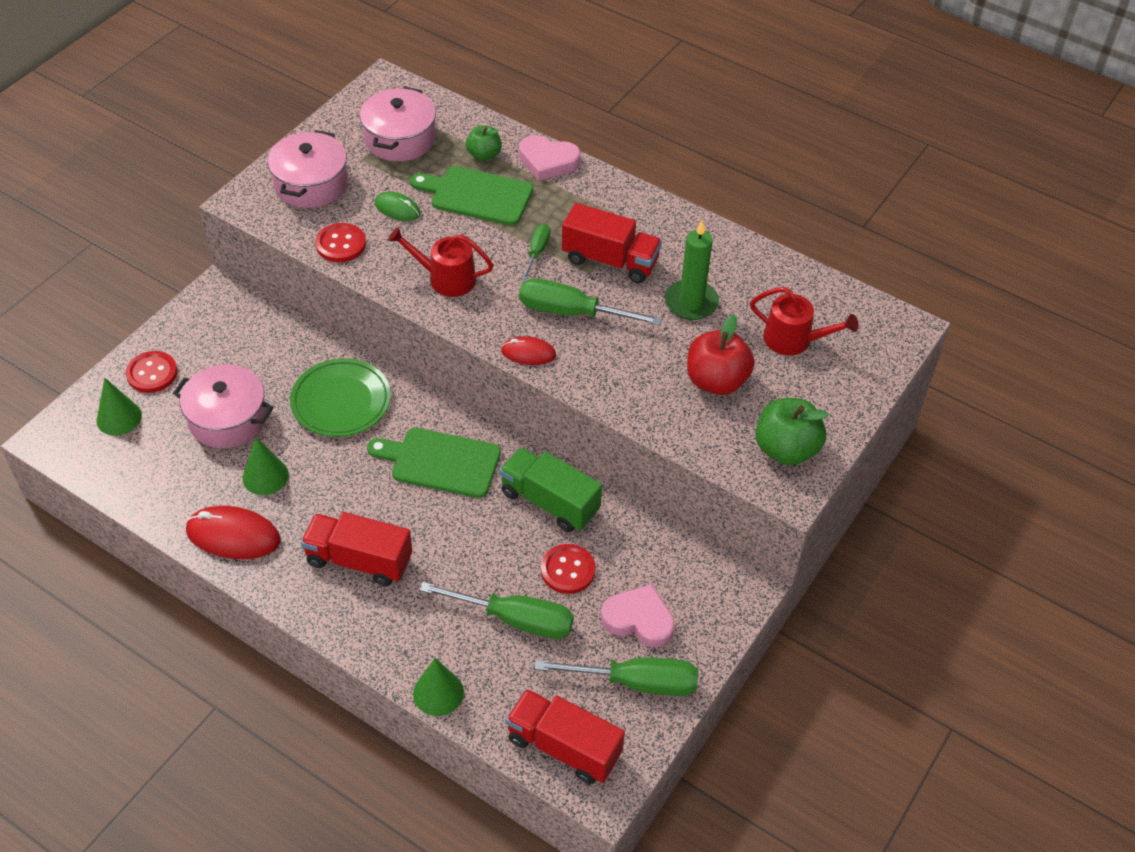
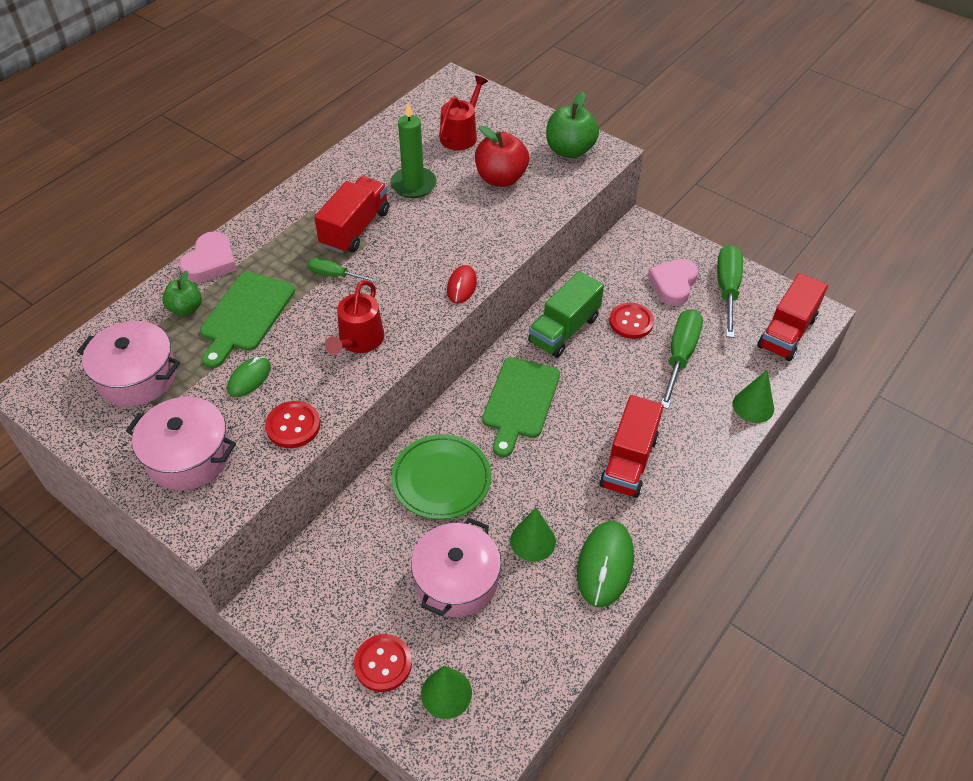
camera: 85 degrees left, 0 degrees up
red mouse [186,506,281,559] -> green mouse [577,521,634,607]
green screwdriver [519,278,662,325] -> none

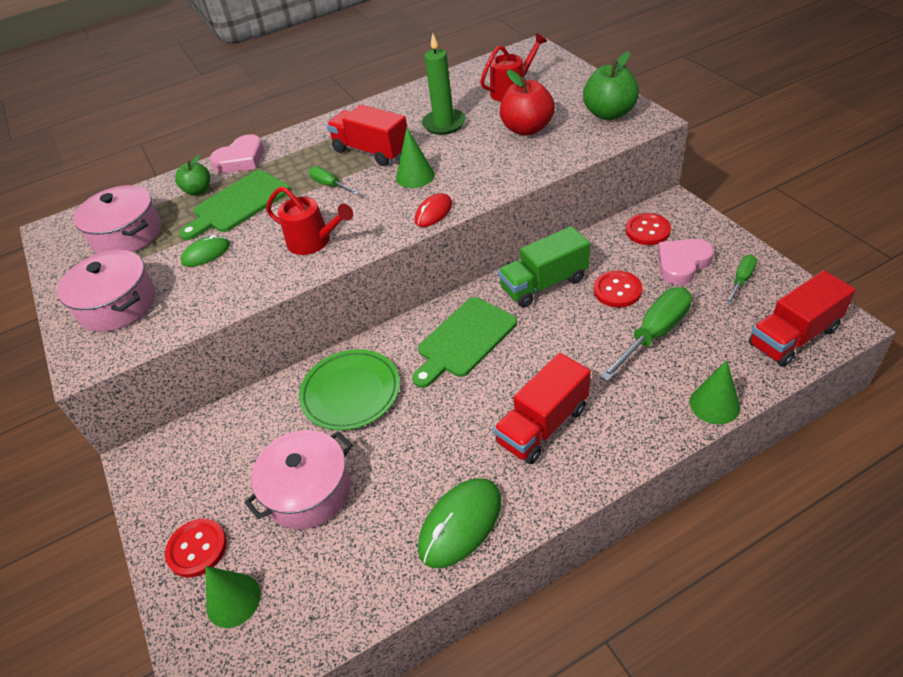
camera: 30 degrees right, 5 degrees down
red button [265,401,320,448] -> red button moved to [625,213,671,245]
red truck [314,176,389,254] -> red truck turned 105 degrees counterclockwise [327,104,407,166]
red watering can [325,280,384,355] -> red watering can turned 105 degrees counterclockwise [266,186,353,255]
green cone [510,508,556,562] -> green cone moved to [396,128,435,188]
green screwdriver [717,245,743,338] -> green screwdriver [726,255,757,305], size x0.55

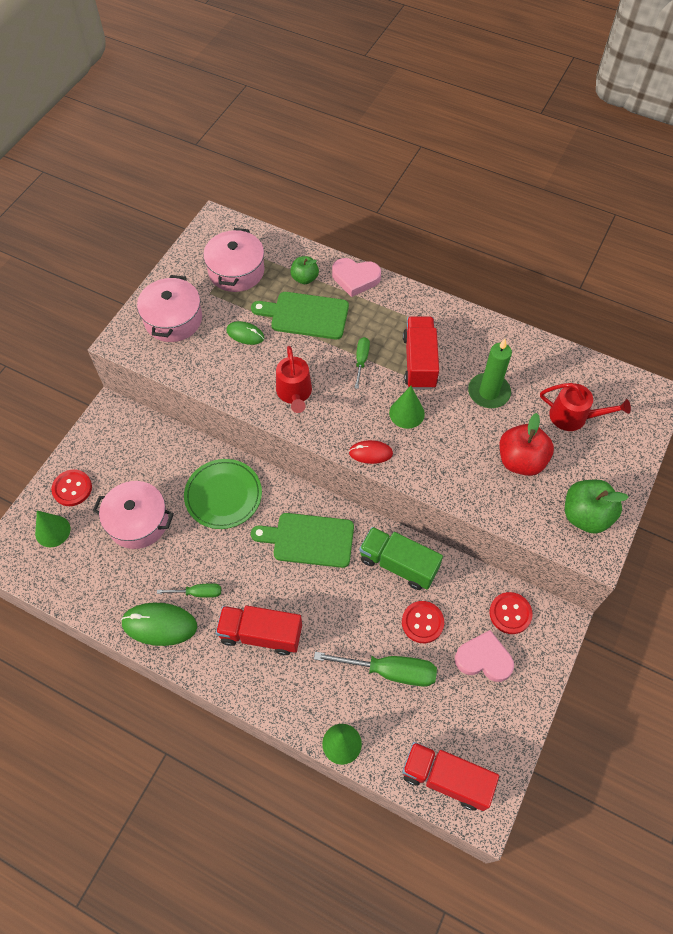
camera: 50 degrees right, 15 degrees up
green screwdriver [726,255,757,305] -> green screwdriver moved to [157,583,221,598]

